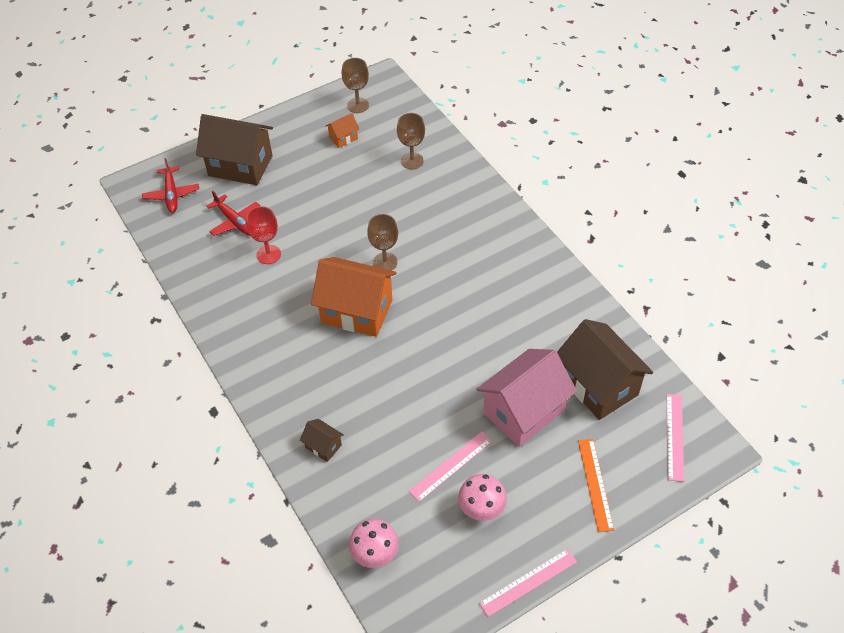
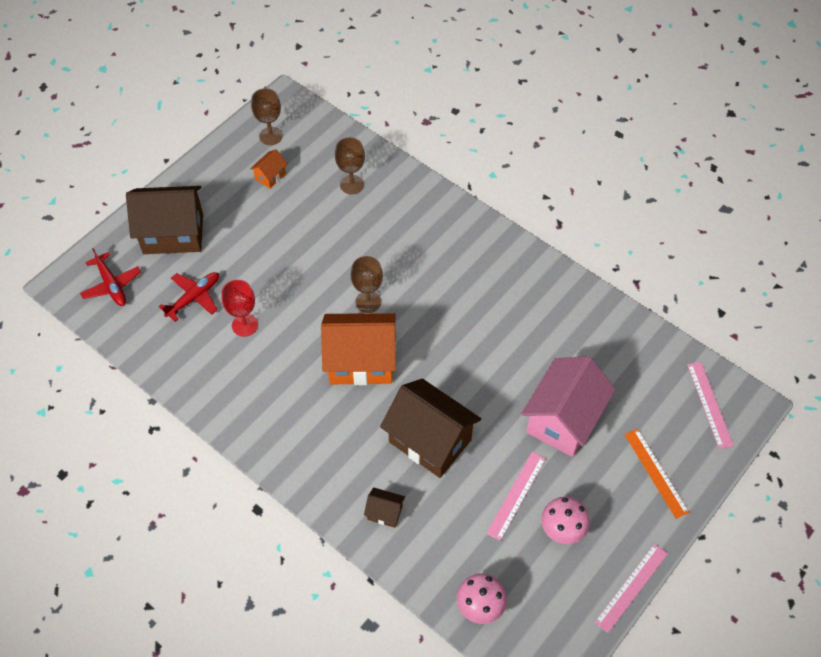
camera: 20 degrees left, 5 degrees up
red plane [207,190,260,236] -> red plane turned 75 degrees counterclockwise [159,272,219,322]
brown house [557,319,653,420] -> brown house moved to [380,379,481,478]

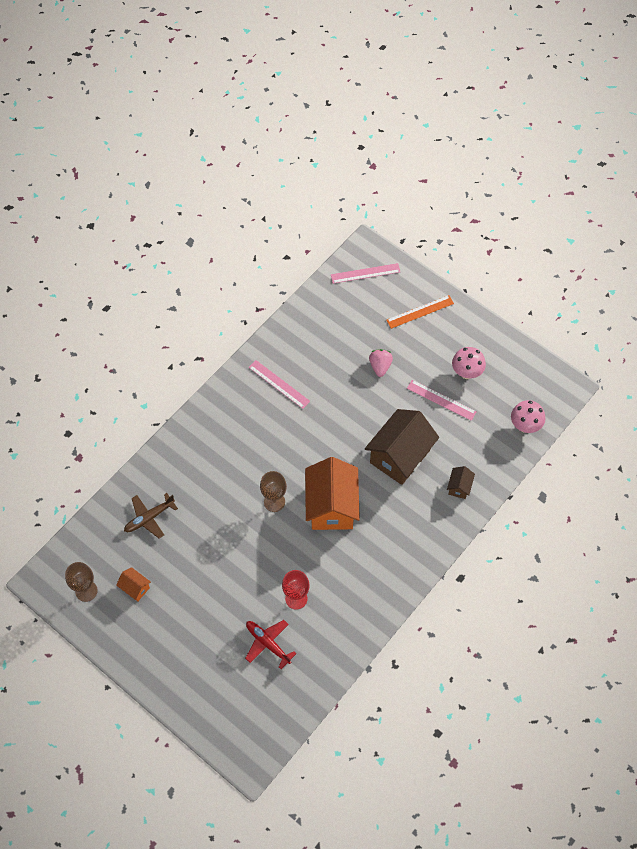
camera: 90 degrees left, 5 degrees up
red plane [80,248,141,306] -> none
brown house [126,186,203,254] -> none
brown goblet [335,137,365,194] -> brown plane [124,493,178,538]
pink house [521,356,616,457] -> pink strawberry [369,349,393,377]
pink ruler [594,544,668,633] -> pink ruler moved to [248,360,310,409]

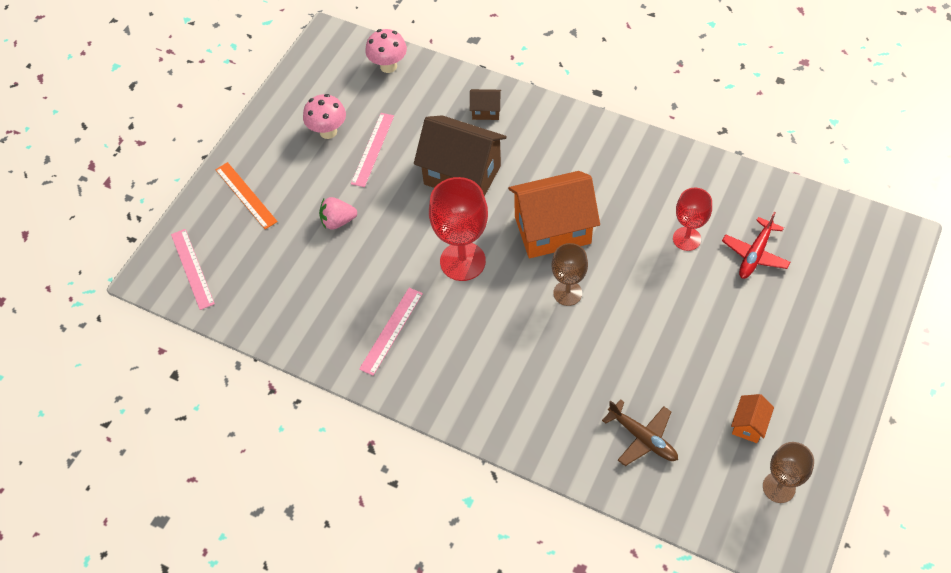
camera: 100 degrees left, 5 degrees down
none -> red goblet [429,177,488,281]

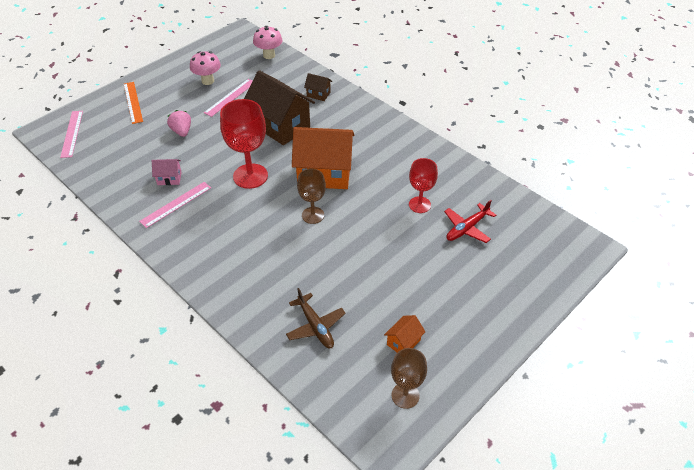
camera: 15 degrees right, 10 degrees down
pink strawberry [319,197,357,230] -> pink strawberry turned 60 degrees clockwise [167,110,191,137]
none -> pink house [152,159,182,185]

